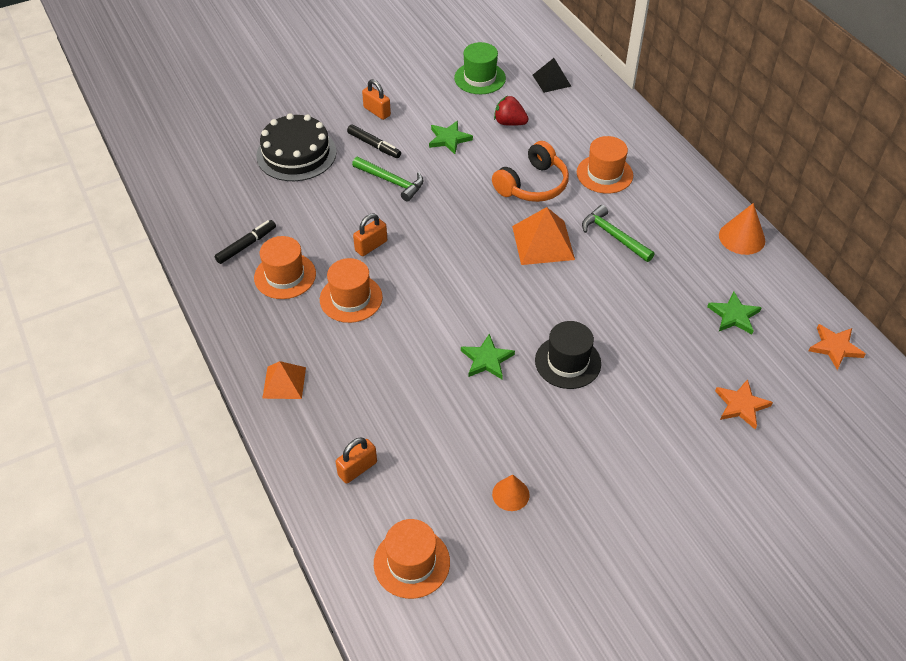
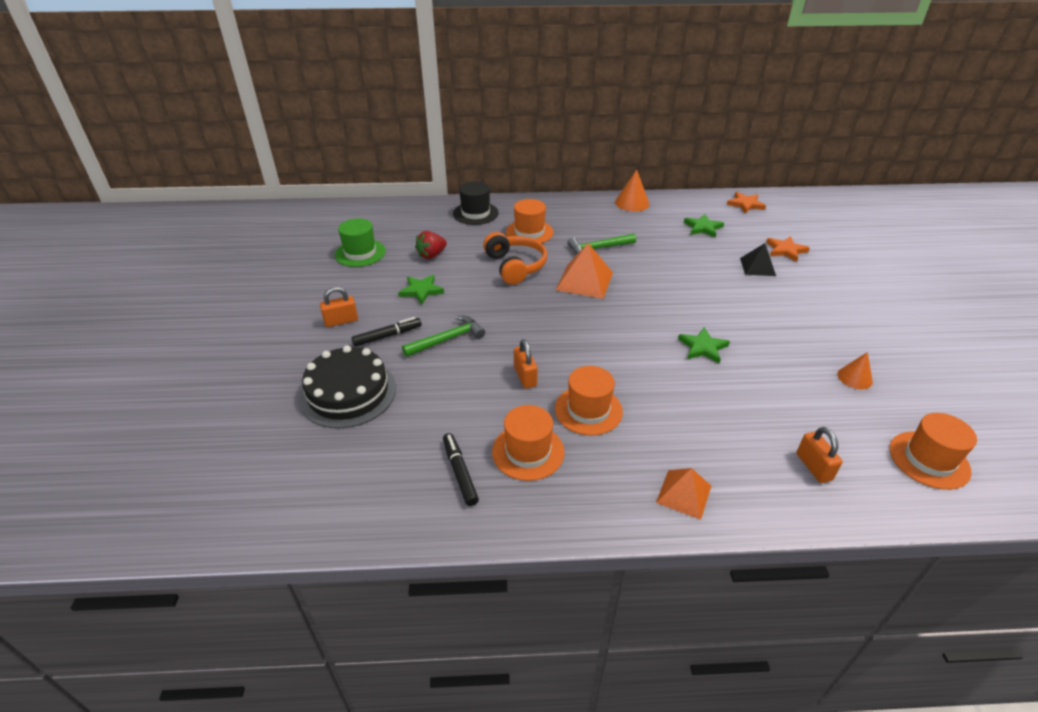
camera: 65 degrees left, 10 degrees down
black pyramid [533,58,571,93] -> black pyramid moved to [740,243,776,276]
black hat [535,321,601,389] -> black hat moved to [453,181,499,225]

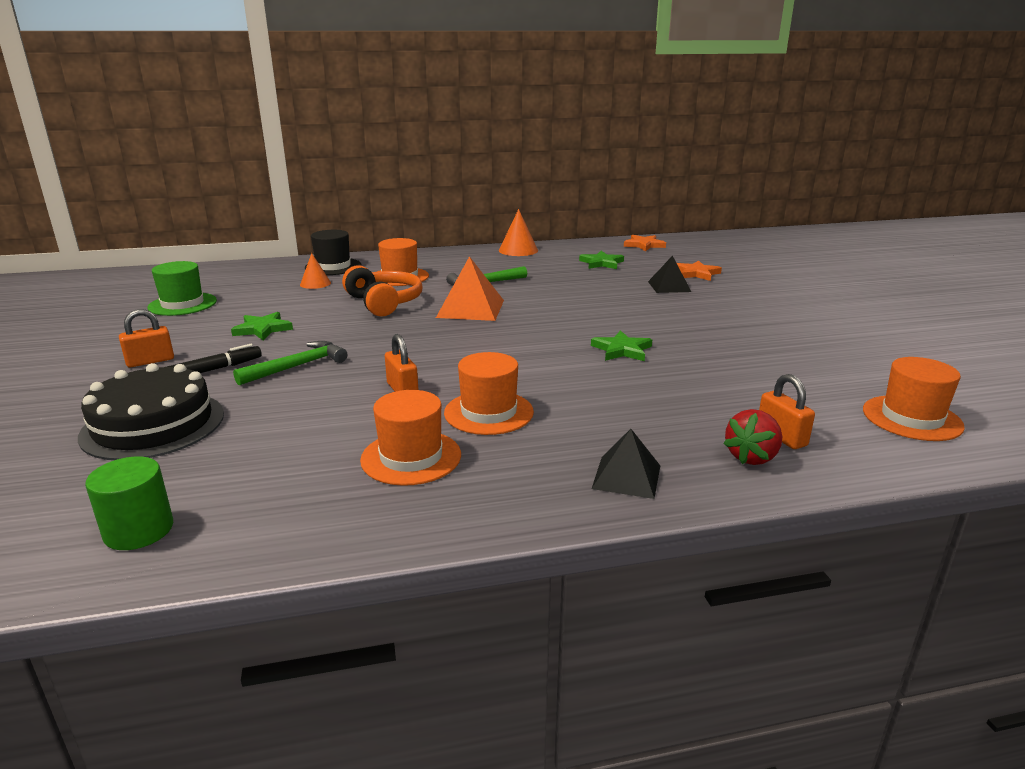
camera: 10 degrees left, 15 degrees down
red strawberry [415,231,447,259] -> red strawberry moved to [723,409,783,465]
black marker [443,433,479,506] -> none
orange pyramid [656,468,711,520] -> black pyramid [592,429,660,499]
orange cone [838,352,873,389] -> orange cone moved to [300,253,331,289]
none -> green cylinder [85,456,173,550]

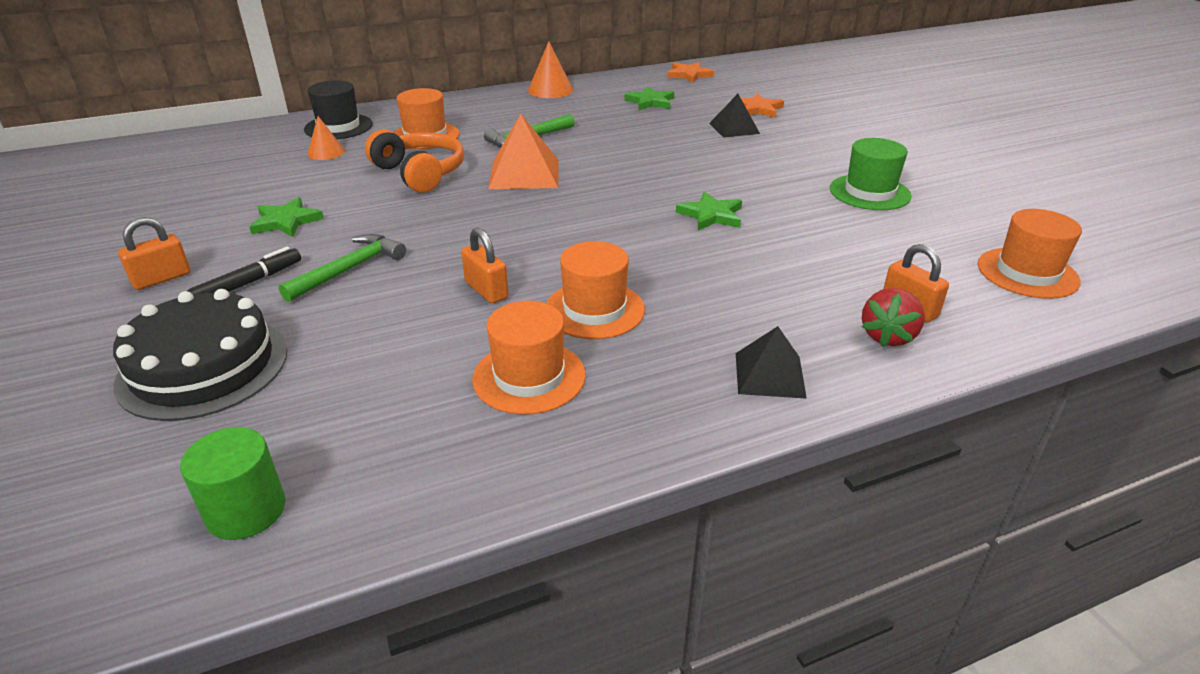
camera: 10 degrees left, 10 degrees up
green hat [147,261,217,316] -> green hat moved to [830,138,912,210]

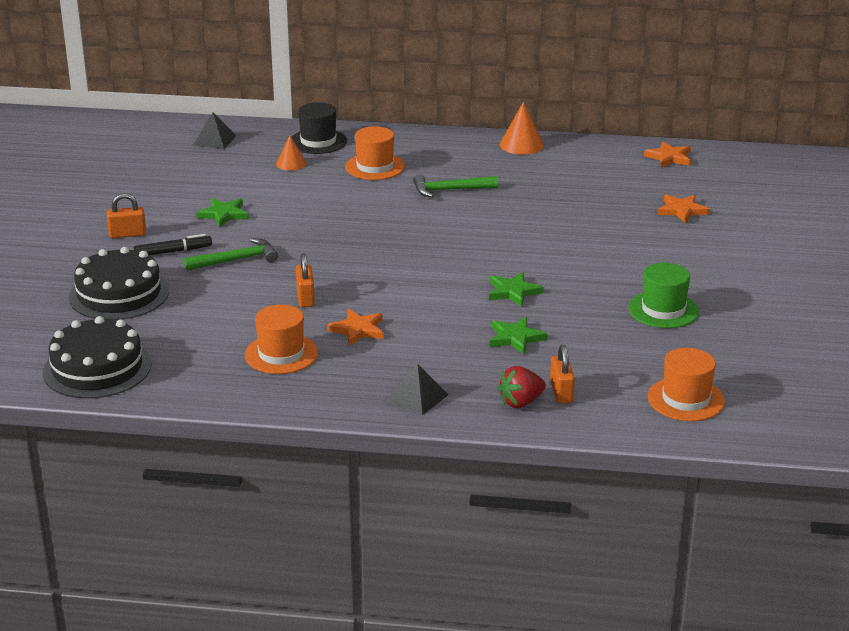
camera: 30 degrees right, 5 degrees down
green cylinder [180,427,285,540] -> black cake [43,316,152,399]
orange headphones [365,129,464,193] -> none
orange pyramid [488,114,558,189] -> none
orange hat [546,241,645,339] -> orange star [327,309,384,346]
green star [624,86,674,110] -> green star moved to [490,317,547,354]
black pyramid [709,94,760,138] -> black pyramid moved to [193,112,237,149]

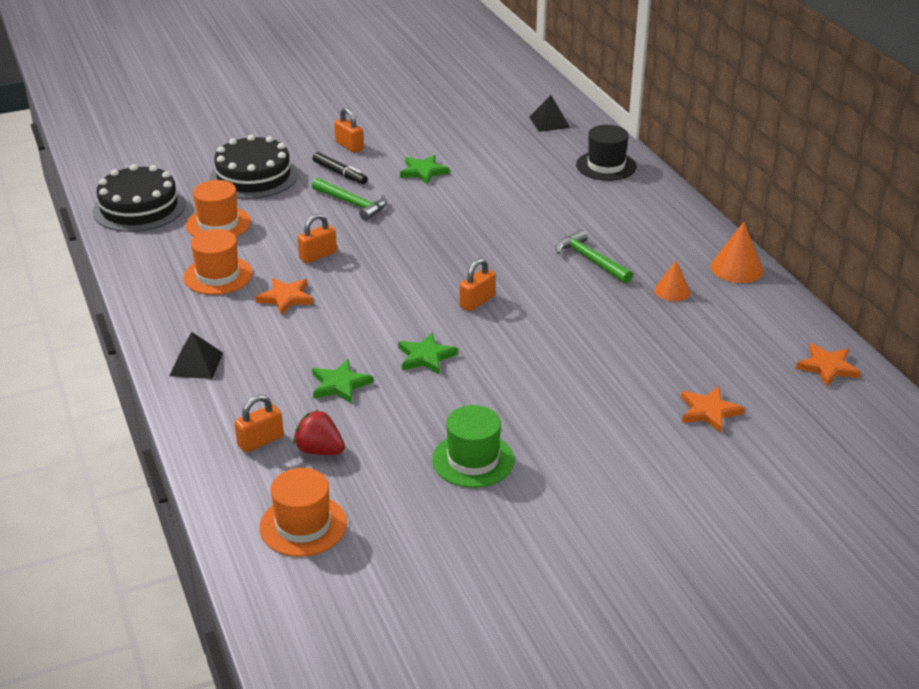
camera: 60 degrees right, 5 degrees up
orange cone [276,135,306,171] -> orange cone moved to [655,260,690,302]
orange hat [345,126,405,180] -> orange hat moved to [186,180,251,237]
red strawberry [498,366,546,408] -> red strawberry moved to [293,410,345,455]
none -> orange padlock [459,258,495,311]

